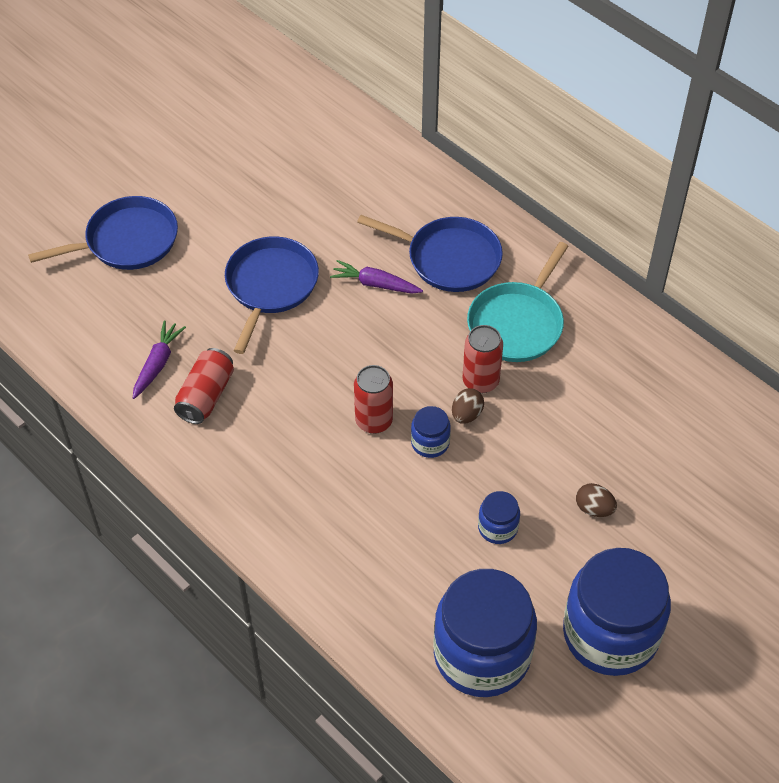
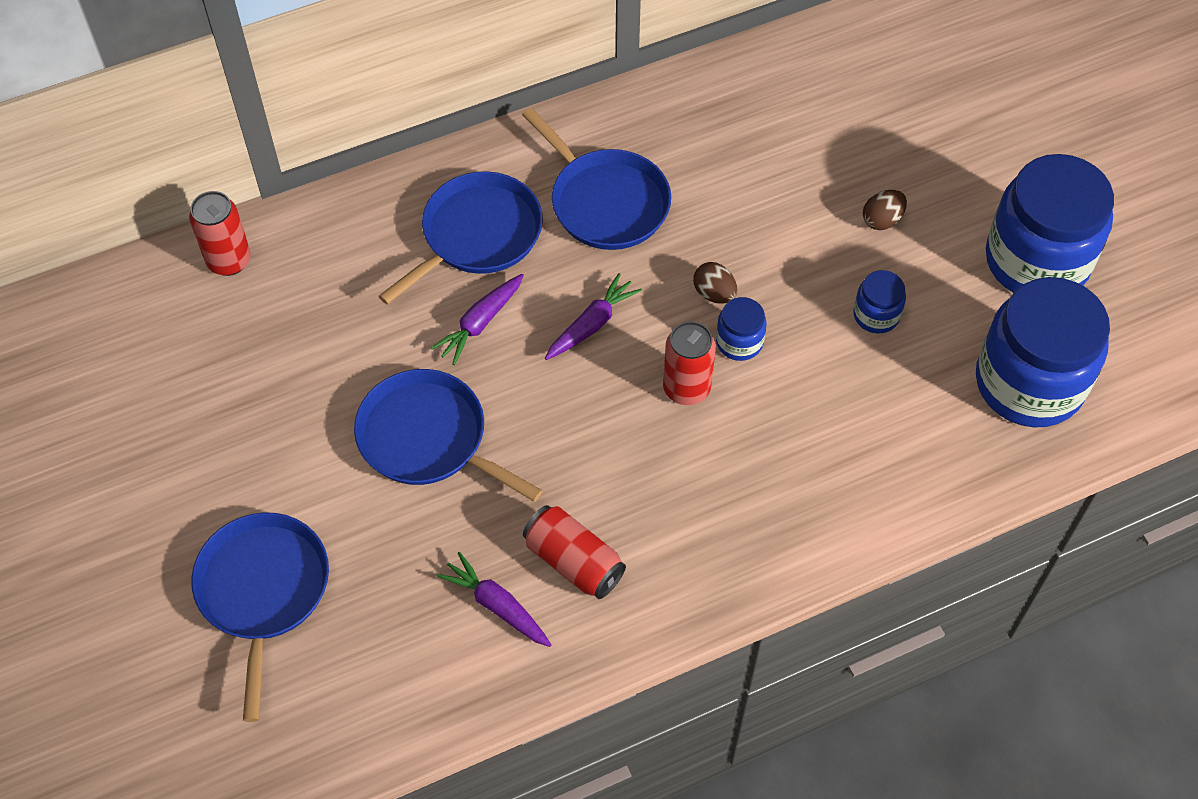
camera: 70 degrees left, 5 degrees up
red can [463,325,503,393] -> red can moved to [189,191,251,276]
turquoise pan [467,242,568,362] -> blue pan [522,108,671,250]
none -> purple carrot [545,273,642,360]

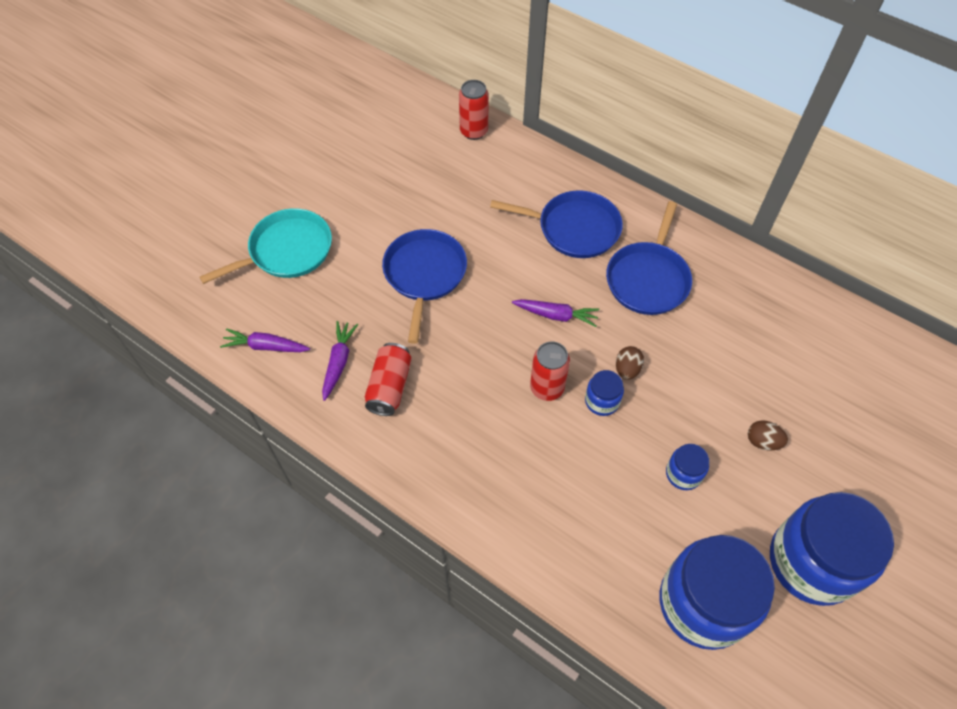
camera: 60 degrees right, 0 degrees up
blue pan [191,512,329,722] -> turquoise pan [200,208,332,284]
purple carrot [431,274,524,365] -> purple carrot moved to [220,328,310,352]

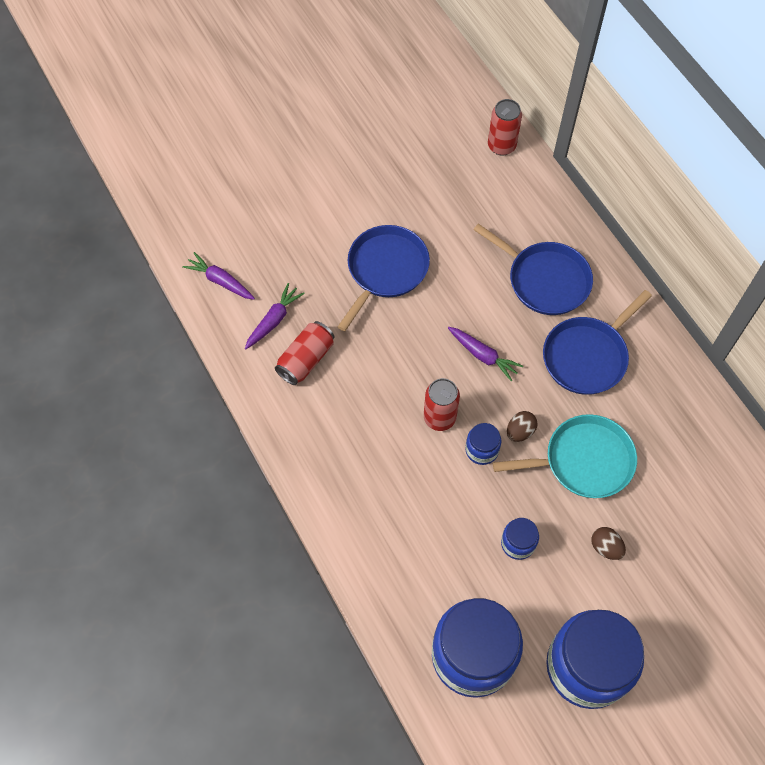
camera: 25 degrees right, 5 degrees up
turquoise pan [200,208,332,284] -> turquoise pan moved to [493,414,637,498]

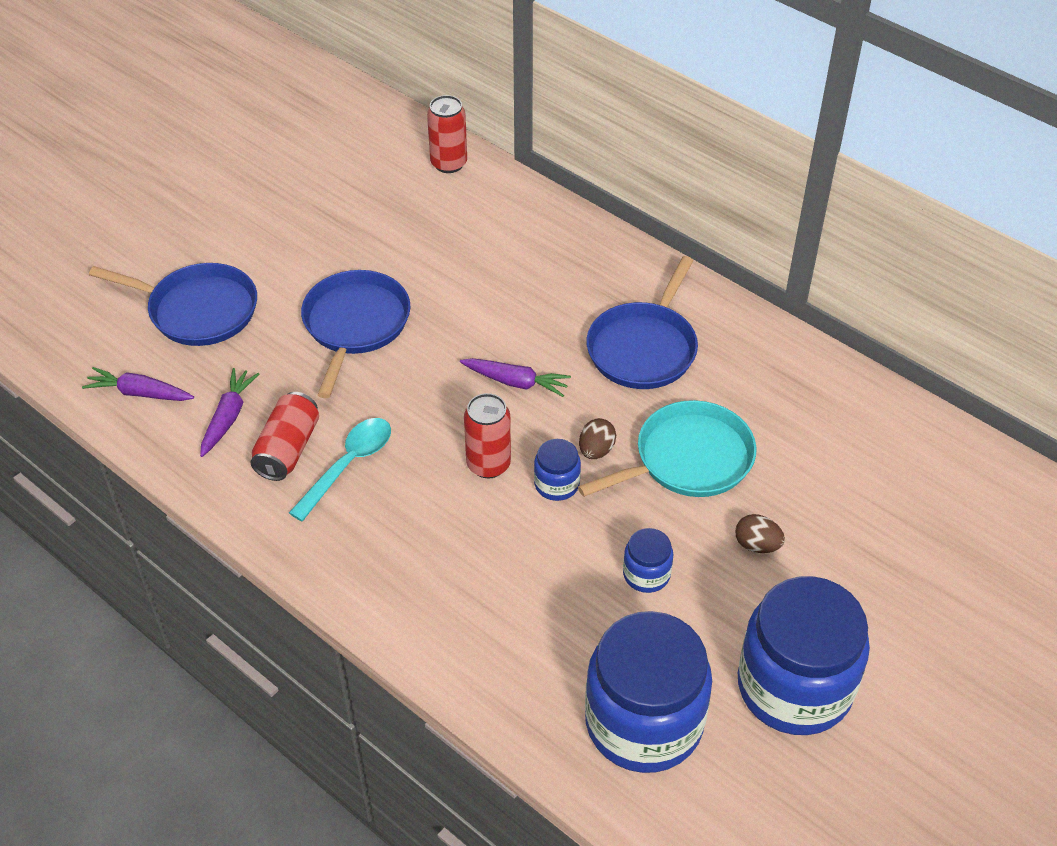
camera: 20 degrees left, 15 degrees down
blue pan [473,223,593,315] -> blue pan moved to [89,263,257,346]
none -> turquoise spoon [289,418,391,521]

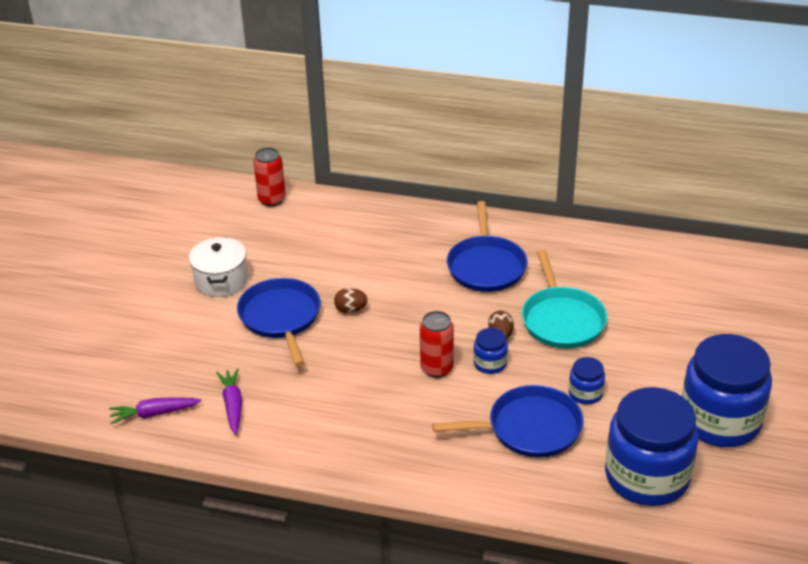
camera: 25 degrees left, 10 degrees down
blue pan [89,263,257,346] -> blue pan moved to [432,385,584,458]
red can [250,392,319,481] -> none
turquoise spoon [289,418,391,521] -> none
purple carrot [460,358,571,397] -> none
turquoise pan [578,400,756,497] -> turquoise pan turned 135 degrees clockwise [522,250,607,348]
brown egg [735,514,785,553] -> brown egg moved to [334,288,368,313]
none -> white pot [189,237,248,297]

